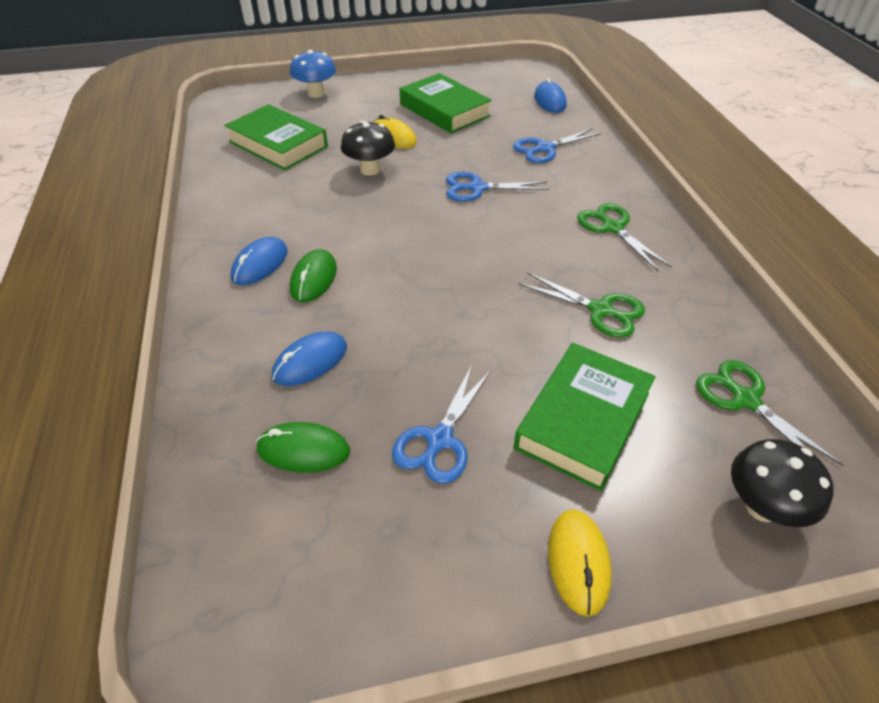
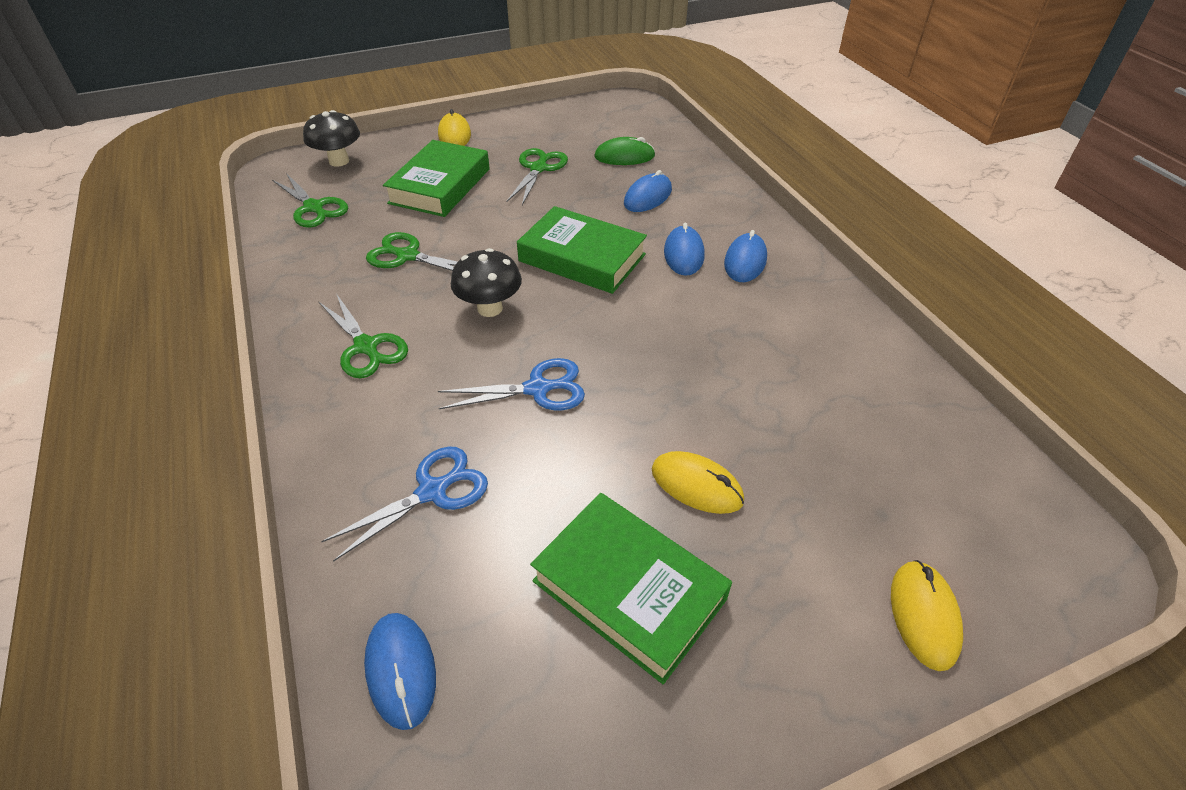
camera: 170 degrees right, 0 degrees up
green book [224,104,328,170] -> green book moved to [517,206,647,294]
blue mushroom [290,50,336,98] -> yellow mouse [891,560,963,671]
green mouse [290,249,337,302] -> blue mouse [664,222,704,276]
black mushroom [341,121,395,176] -> black mushroom moved to [451,248,522,317]
blue scissors [392,365,491,484] -> green scissors [506,148,568,205]

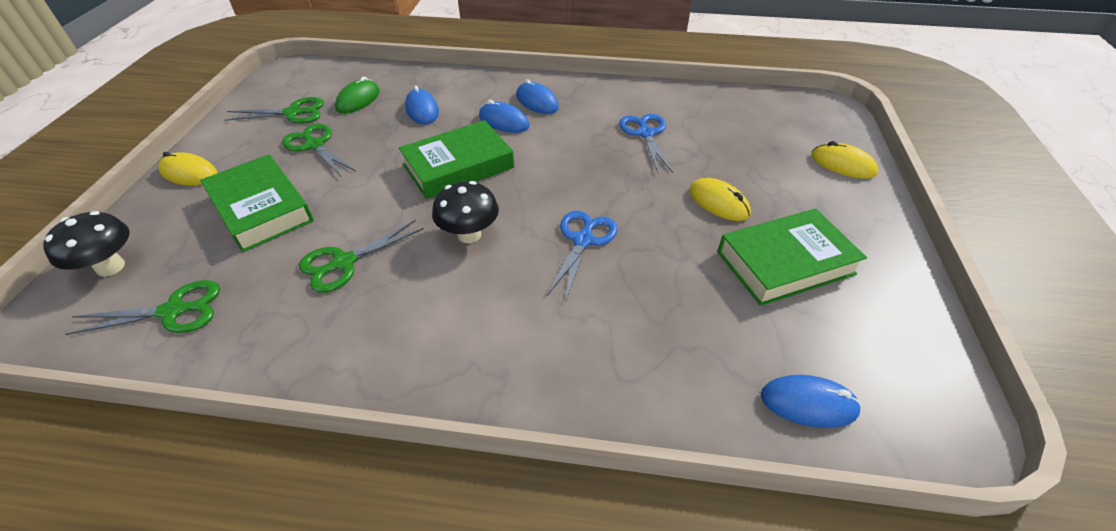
camera: 60 degrees left, 0 degrees up
green scissors [318,293,408,378] -> green scissors moved to [224,97,324,124]
blue scissors [321,446,488,562] -> blue scissors moved to [619,114,673,173]
yellow mouse [652,451,744,514] -> yellow mouse turned 75 degrees clockwise [689,178,751,221]

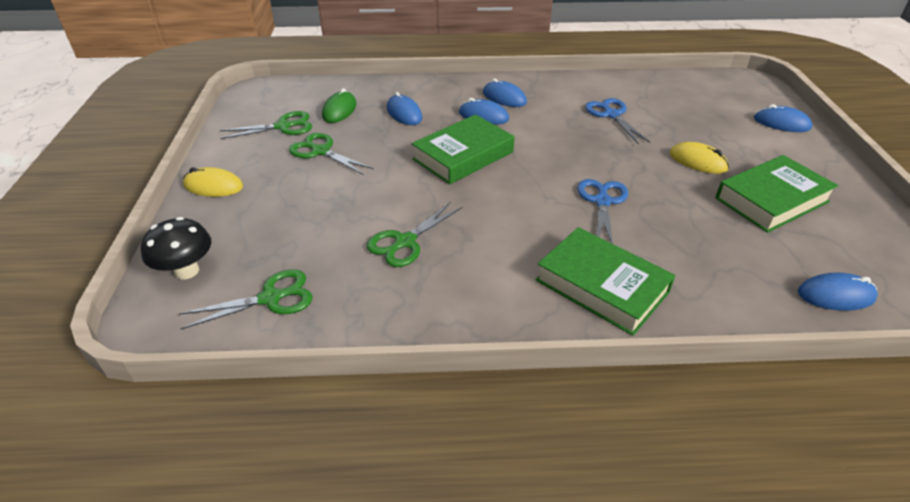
camera: 10 degrees left, 5 degrees down
green book [200,154,314,252] -> green book moved to [536,227,675,336]
black mushroom [432,181,499,243] -> none
yellow mouse [812,141,878,179] -> blue mouse [754,104,812,132]

